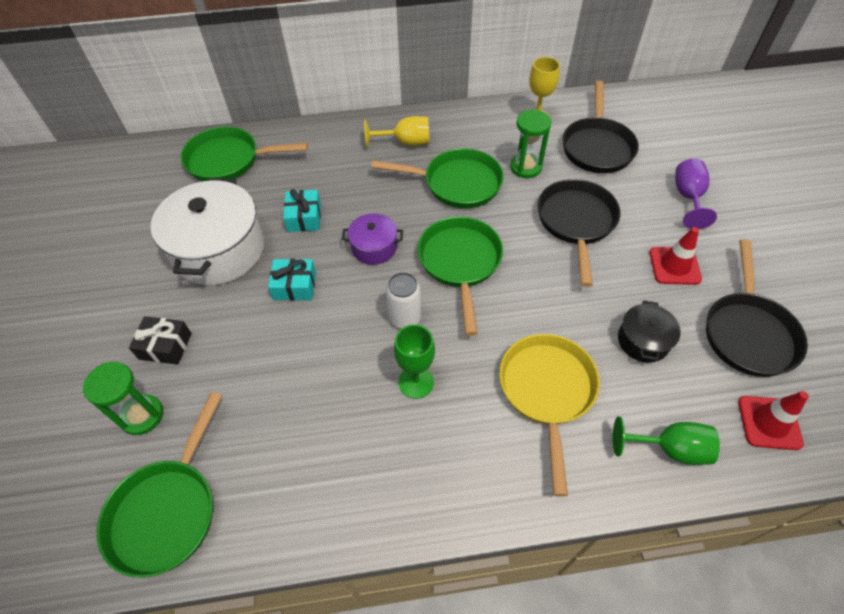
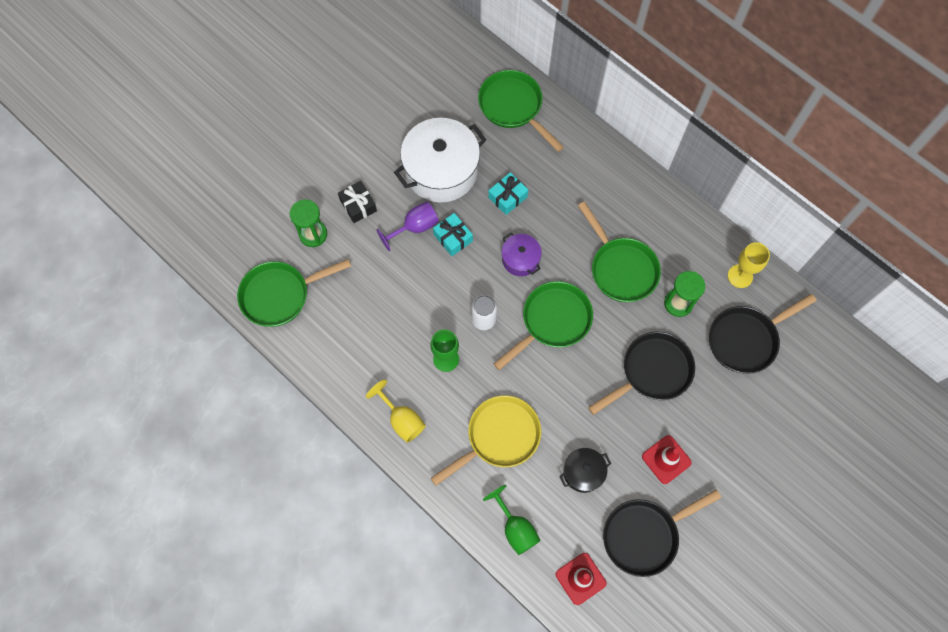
camera: 50 degrees right, 15 degrees up
yellow goblet [364,116,429,148] -> yellow goblet moved to [366,379,426,443]
purple goblet [675,159,717,229] -> purple goblet moved to [376,202,439,251]

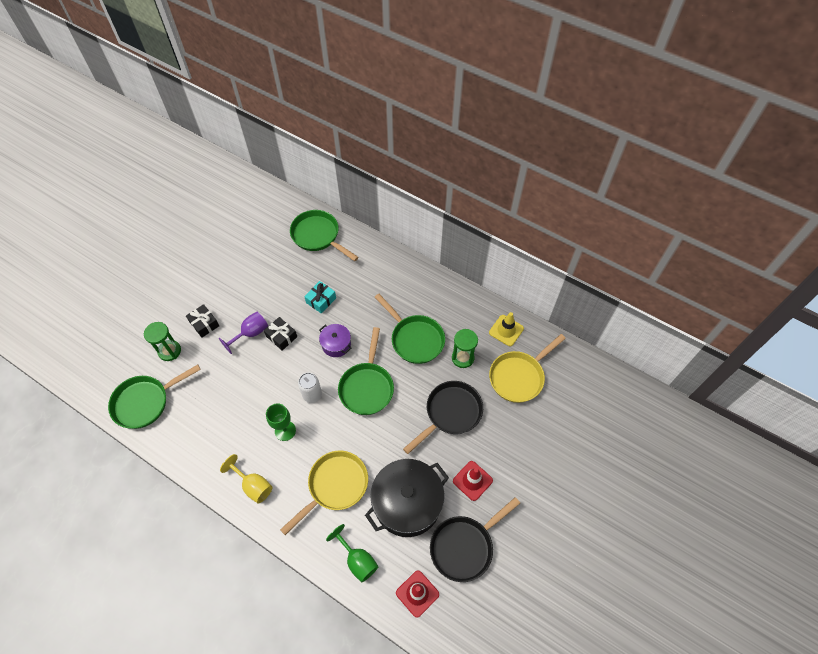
camera: 10 degrees left, 10 degrees down
white pot [394,118,486,203] -> none
turquoise gift [433,213,473,256] -> black gift [264,317,297,351]
green pan [494,281,593,370] -> green pan turned 150 degrees clockwise [338,327,394,415]
black pot [559,448,611,493] -> black pot [365,459,449,537], size x2.01
black pan [709,294,816,374] -> yellow pan [489,334,566,403]
yellow goblet [728,242,770,288] -> yellow traffic cone [489,312,524,346]

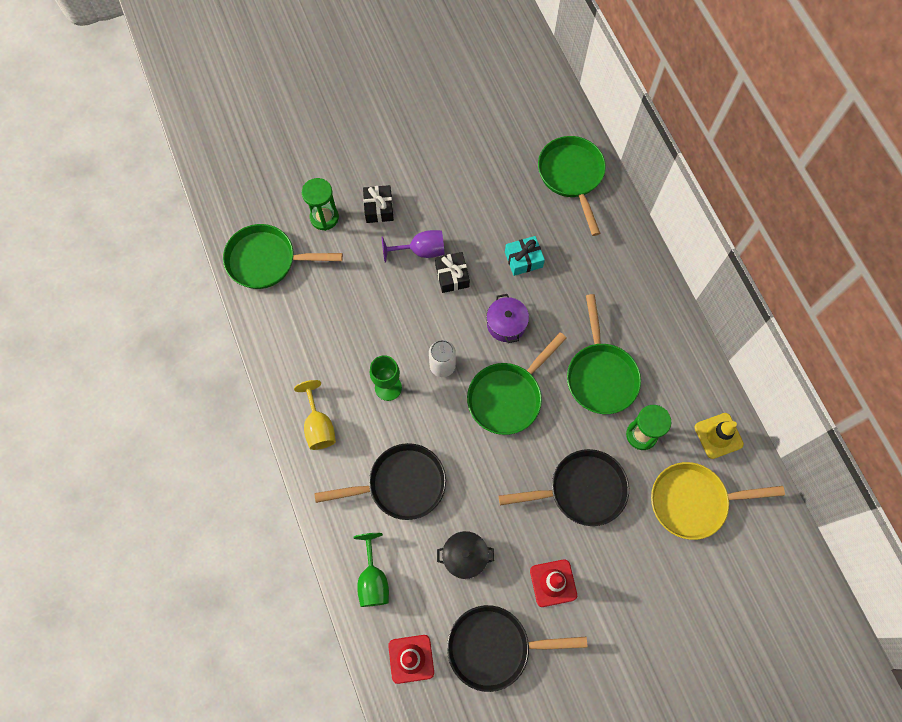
camera: 35 degrees right, 10 degrees up
yellow pan [280,451,368,535] -> black pan [314,443,446,520]
black pot [365,459,449,537] -> black pot [437,531,494,579], size x0.50

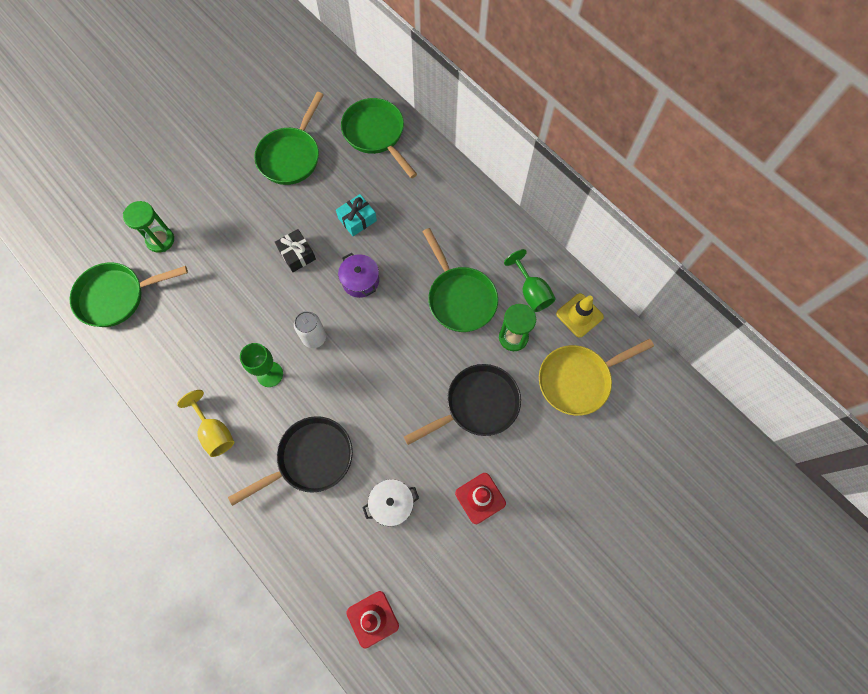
camera: 20 degrees left, 0 degrees up
green goblet [353,533,389,607] -> green goblet moved to [504,249,556,312]
black gift [363,185,394,223] -> none
purple goblet [382,230,445,263] -> none
black pot [437,531,494,579] -> white pot [362,479,419,526]
black pan [447,605,588,692] -> none
green pan [467,332,567,435] -> green pan moved to [254,92,324,185]

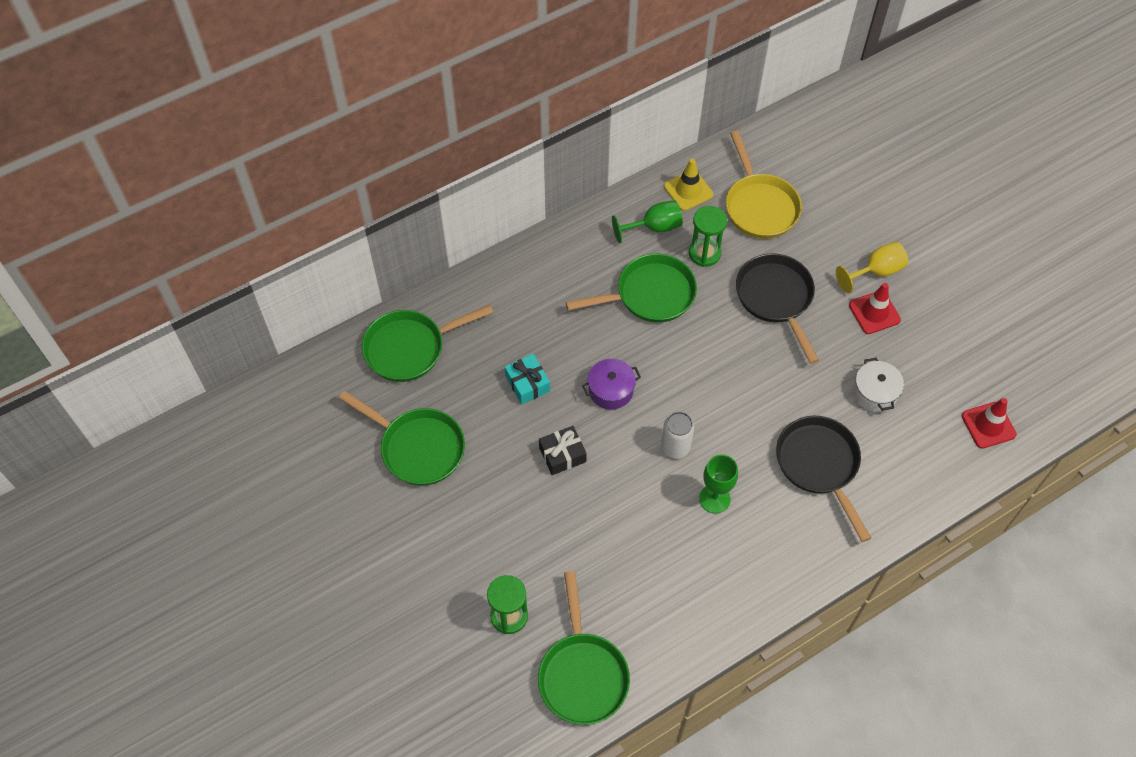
camera: 80 degrees left, 10 degrees down
yellow goblet [177,390,234,457] -> yellow goblet moved to [836,242,908,293]

